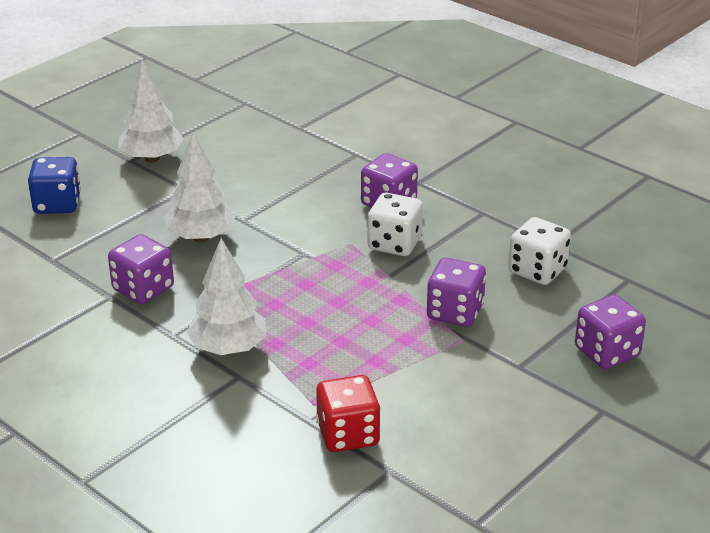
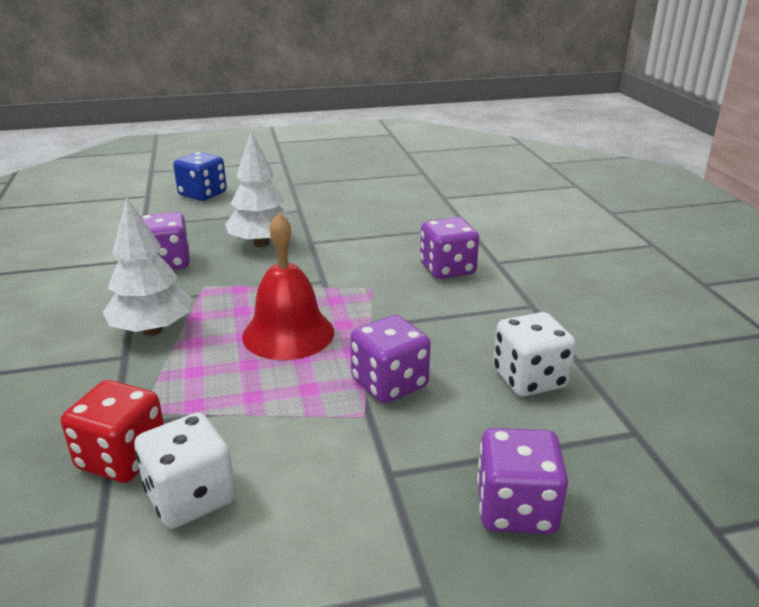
camera: 35 degrees right, 5 degrees down
white tree [118,60,184,162] -> none
white dice [368,193,423,256] -> white dice moved to [134,412,236,529]
none -> red bell [242,213,334,360]

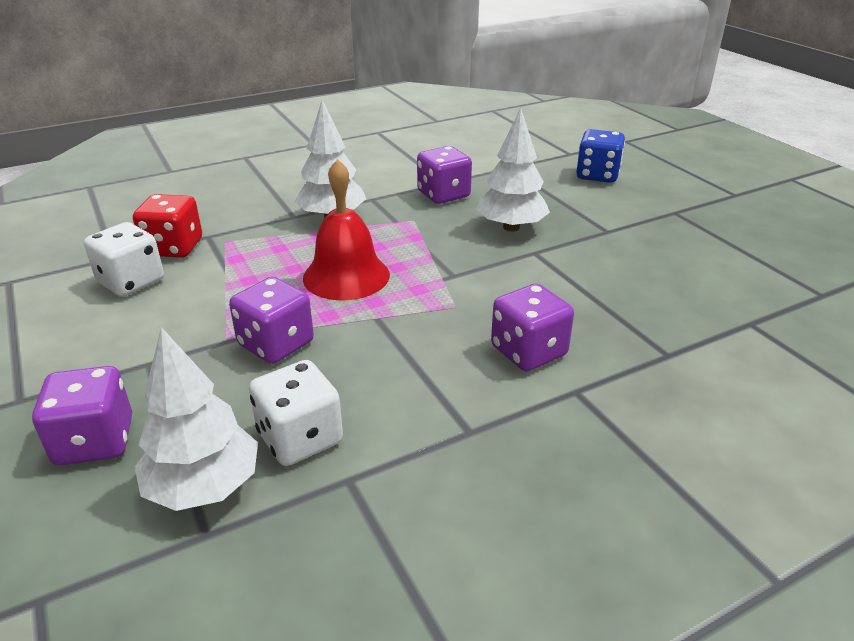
camera: 75 degrees right, 5 degrees up
none -> white tree [135,327,258,511]

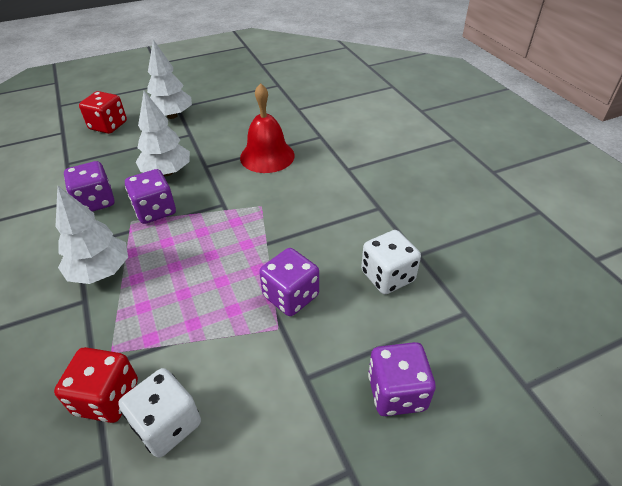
camera: 85 degrees left, 10 degrees up
white tree [135,327,258,511] -> white tree moved to [147,40,192,119]
red bell [303,159,390,301] -> red bell moved to [240,83,295,173]
purple dice [491,284,574,371] -> purple dice moved to [125,169,176,224]
blue dice [576,129,625,183] -> red dice [79,91,127,134]

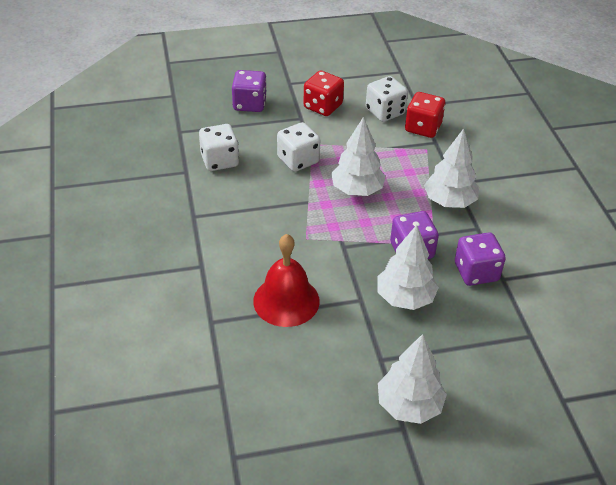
camera: 170 degrees left, 0 degrees up
red dice [79,91,127,134] -> red dice moved to [303,71,344,116]
purple dice [259,248,319,316] -> white dice [277,122,320,172]
none -> white tree [331,117,386,196]

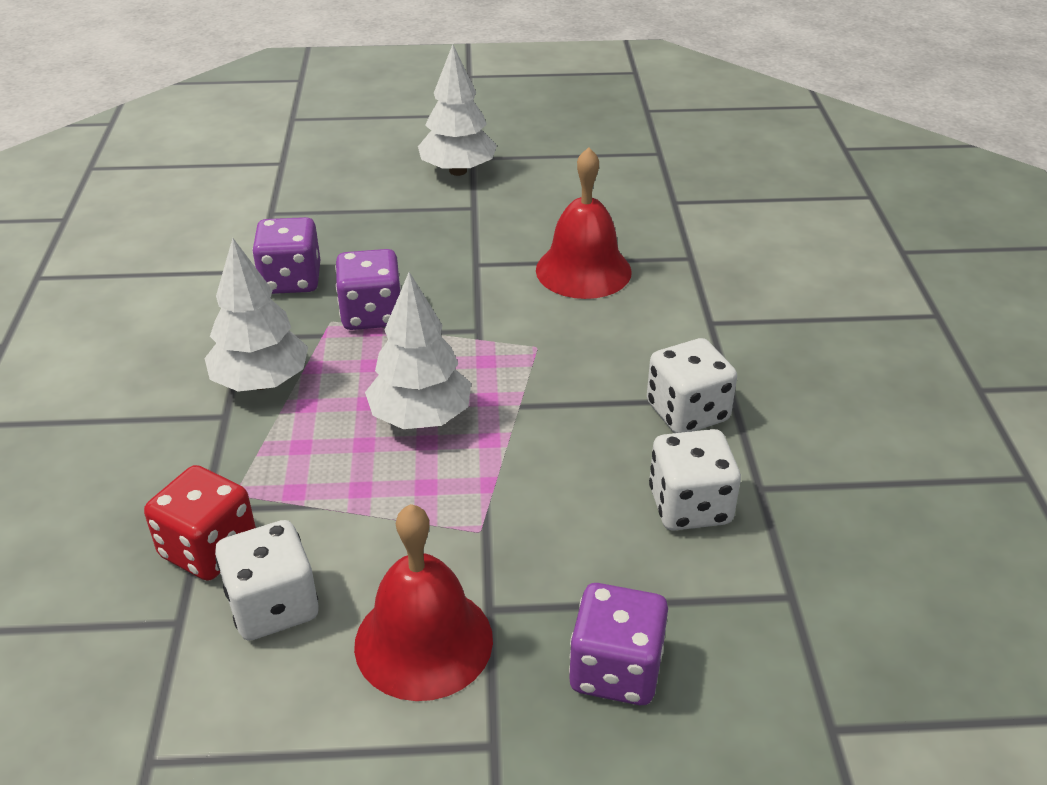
camera: 170 degrees left, 5 degrees down
white dice [277,122,320,172] -> white dice moved to [647,338,737,433]
red dice [303,71,344,116] -> red bell [354,504,493,701]
white tree [377,225,439,310] -> none

